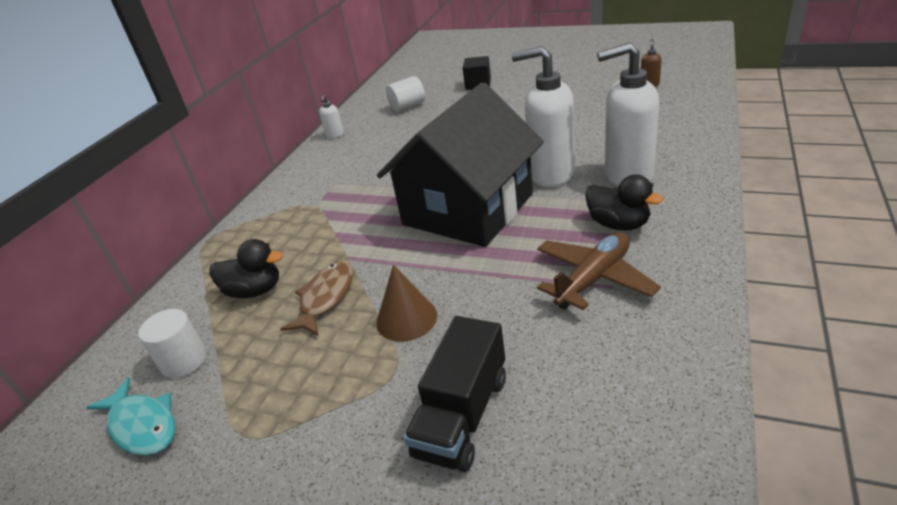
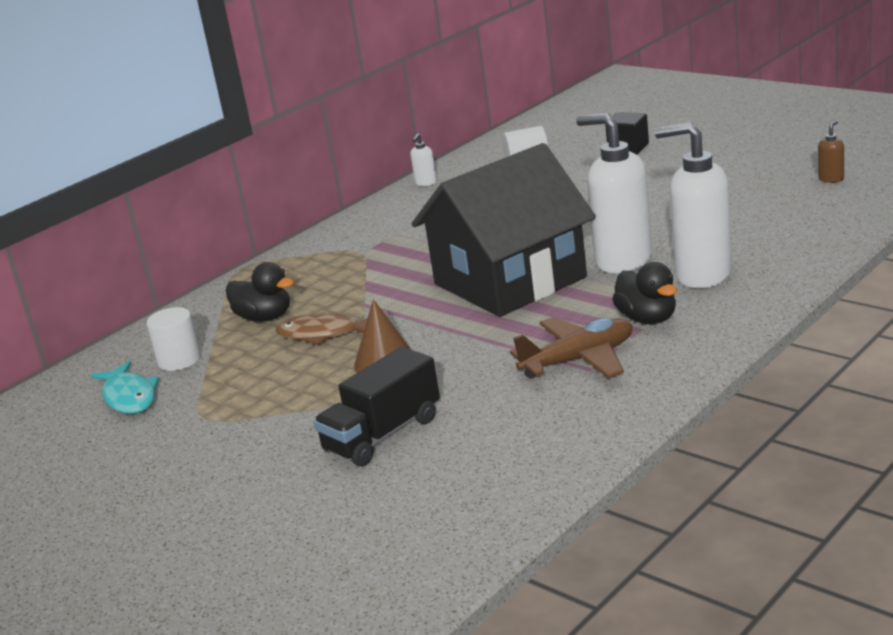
camera: 20 degrees right, 10 degrees down
brown fish [280,261,354,336] -> brown fish turned 120 degrees counterclockwise [276,313,368,345]

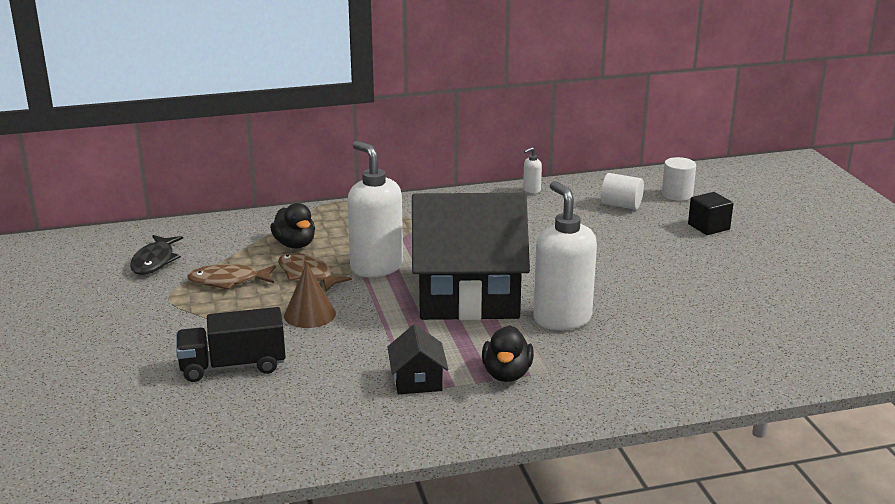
camera: 30 degrees right, 0 degrees up
turquoise fish [91,361,159,414] -> black fish [130,235,183,275]
white cylinder [146,307,201,371] -> white cylinder moved to [662,157,696,201]
brown plane [510,317,633,379] -> black house [387,324,448,394]
white soap dispenser [655,122,732,288] -> white soap dispenser moved to [347,141,403,277]
brown soap dispenser [818,120,844,183] -> none
none -> brown fish [187,264,276,290]

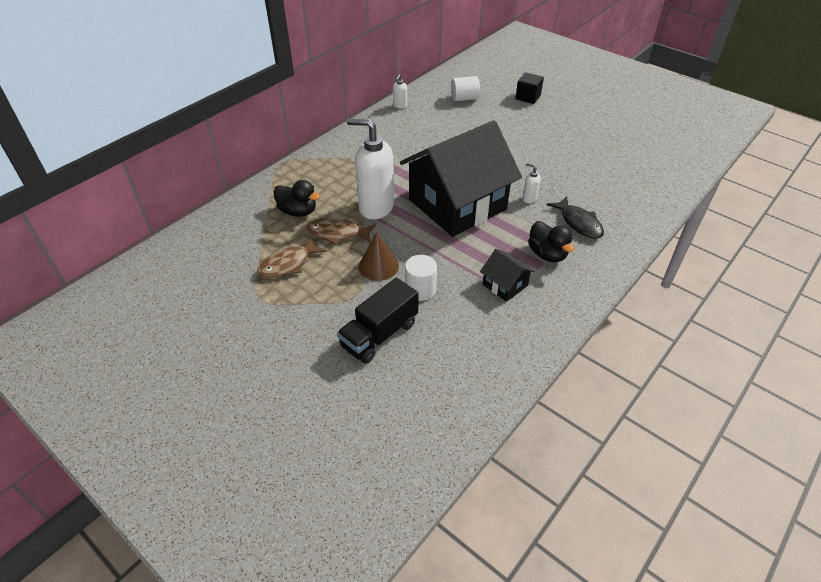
camera: 35 degrees left, 20 degrees up
black fish [130,235,183,275] -> black fish moved to [547,196,604,239]
white soap dispenser [533,181,597,330] -> white soap dispenser [522,163,541,203], size x0.41
white cylinder [662,157,696,201] -> white cylinder moved to [405,255,437,301]

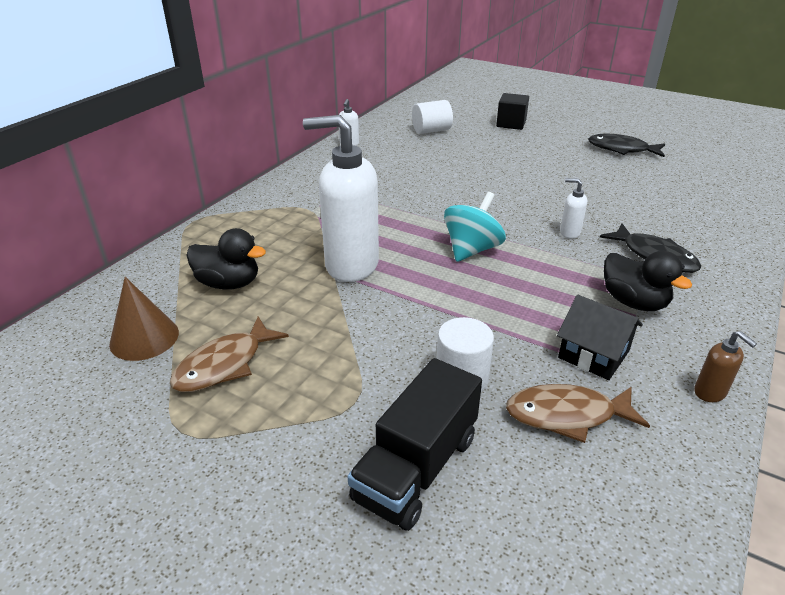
camera: 10 degrees left, 10 degrees down
brown fish [307,218,376,245] -> brown fish moved to [506,384,650,443]
brown cone [359,232,399,281] -> brown cone moved to [109,277,179,361]
black house [400,120,522,237] -> turquoise spinning top [444,192,506,262]
none -> black fish [588,134,665,157]
none -> brown soap dispenser [694,331,757,402]

